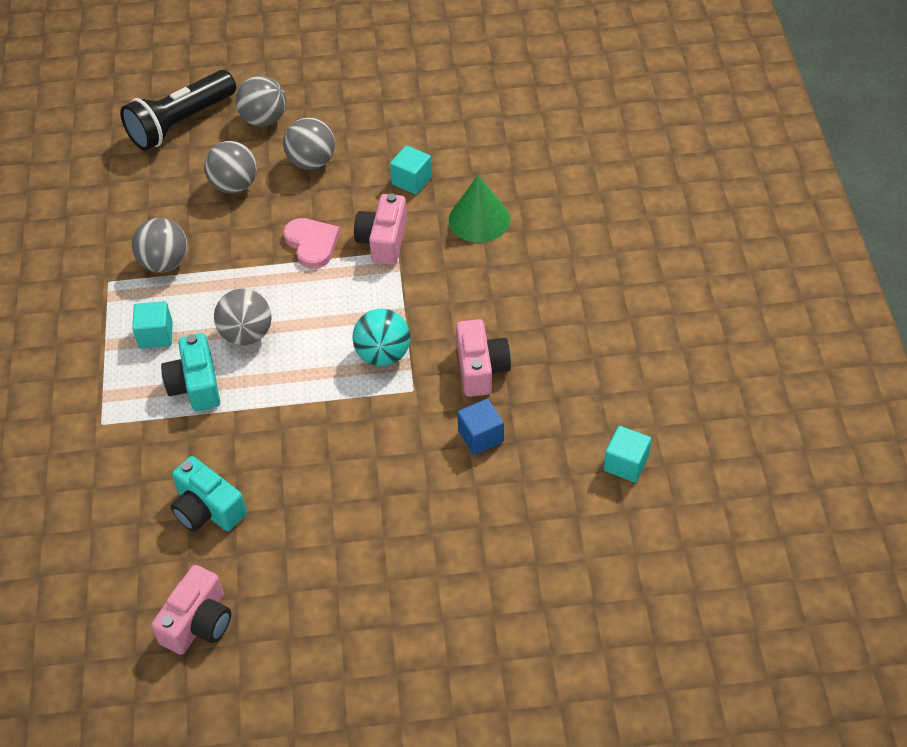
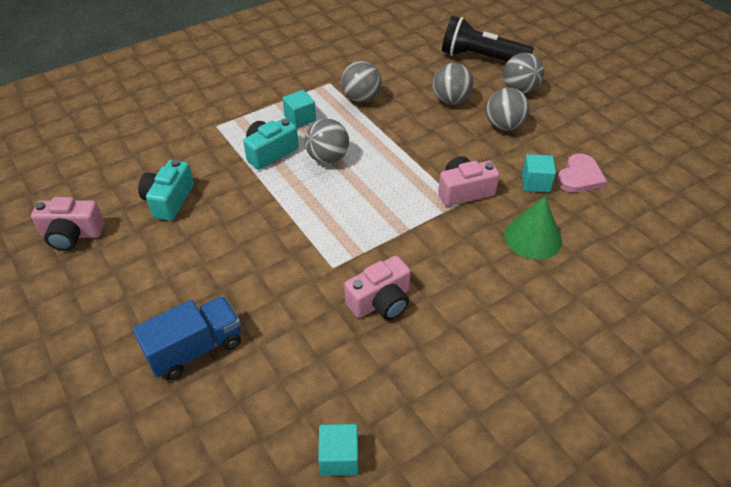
camera: 60 degrees right, 5 degrees down
pink heart [283,218,340,269] -> pink heart moved to [557,154,607,193]
turquoise ball [352,309,410,366] -> none
blue cube [457,398,504,455] -> none
none -> blue truck [133,296,241,380]

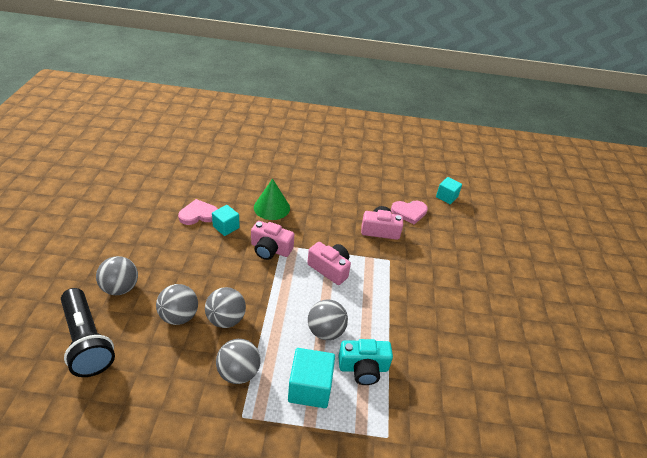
camera: 145 degrees left, 5 degrees down
pink camera [31,197,104,251] -> pink camera moved to [307,242,351,285]
blue truck [133,296,241,380] -> none
turquoise camera [138,159,194,221] -> none
turquoise cube [283,90,316,128] -> turquoise cube [288,348,335,408], size x1.54
grey ball [486,88,529,131] -> grey ball moved to [205,287,246,328]
none -> pink heart [391,201,428,224]

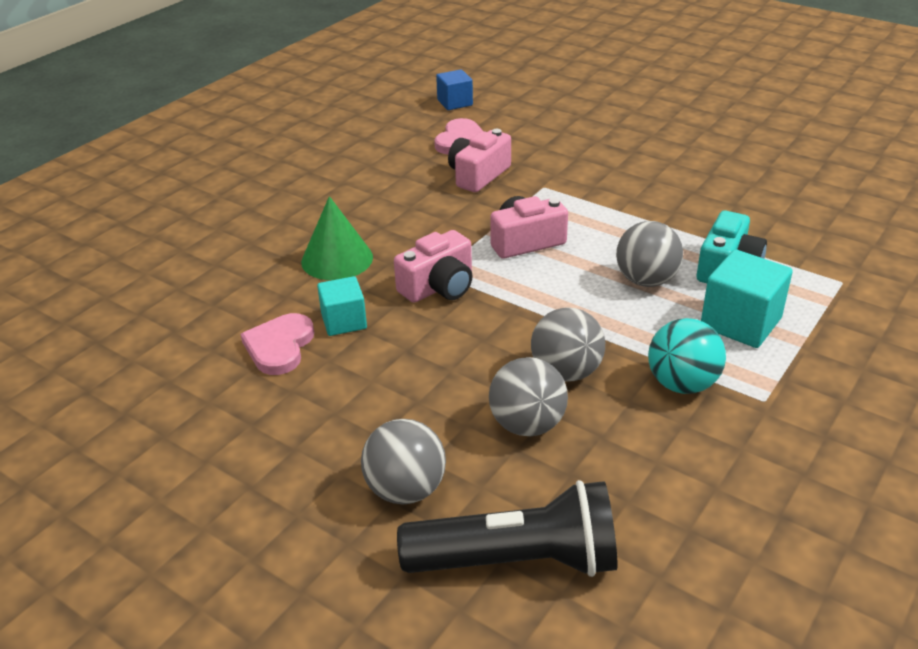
camera: 55 degrees left, 5 degrees down
grey ball [216,339,261,384] -> turquoise ball [648,318,726,394]
turquoise cube [436,177,462,204] -> blue cube [436,69,473,110]

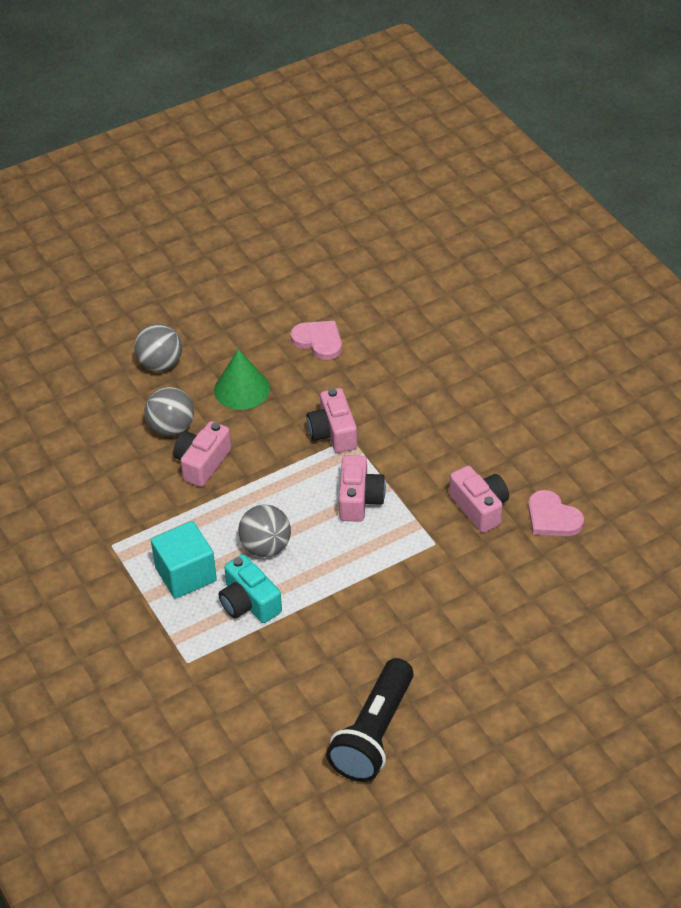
camera: 115 degrees right, 10 degrees up
green cone [301,196,373,280] -> green cone moved to [214,349,270,410]
turquoise cube [317,276,367,336] -> none
black flashlight [397,480,617,577] -> black flashlight moved to [326,658,414,782]
blue cube [436,69,473,110] -> none
grey ball [531,307,605,381] -> pink camera [173,421,231,487]
turquoise ball [648,318,726,394] -> none

